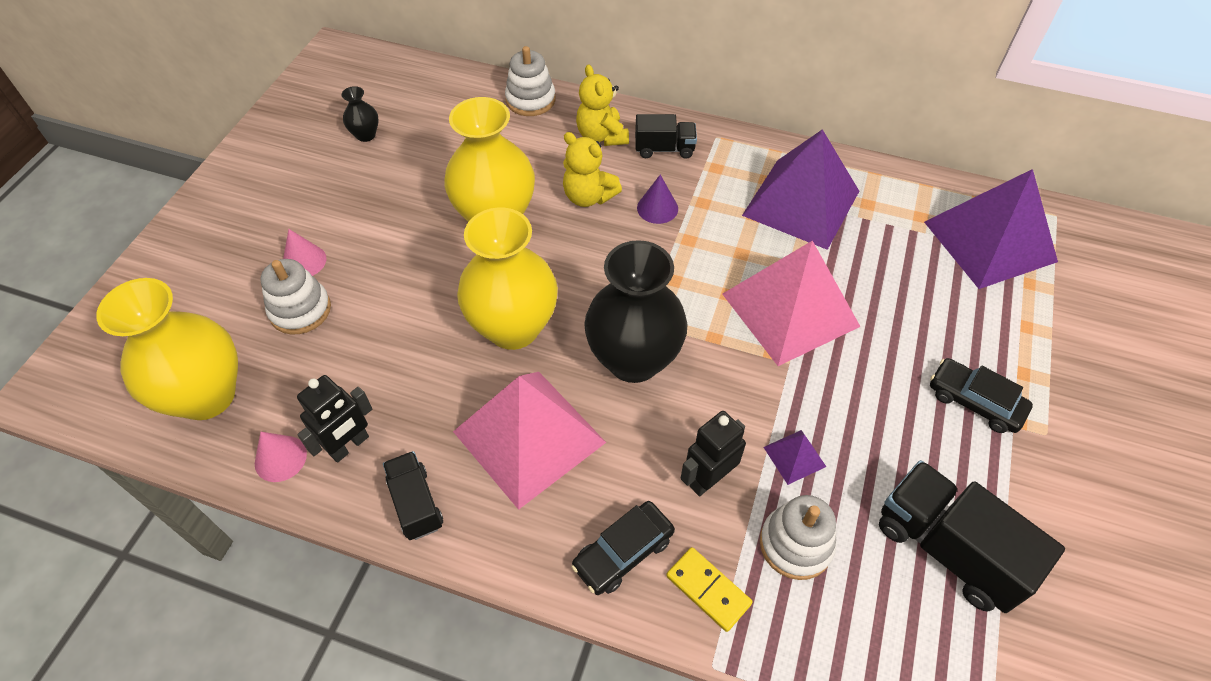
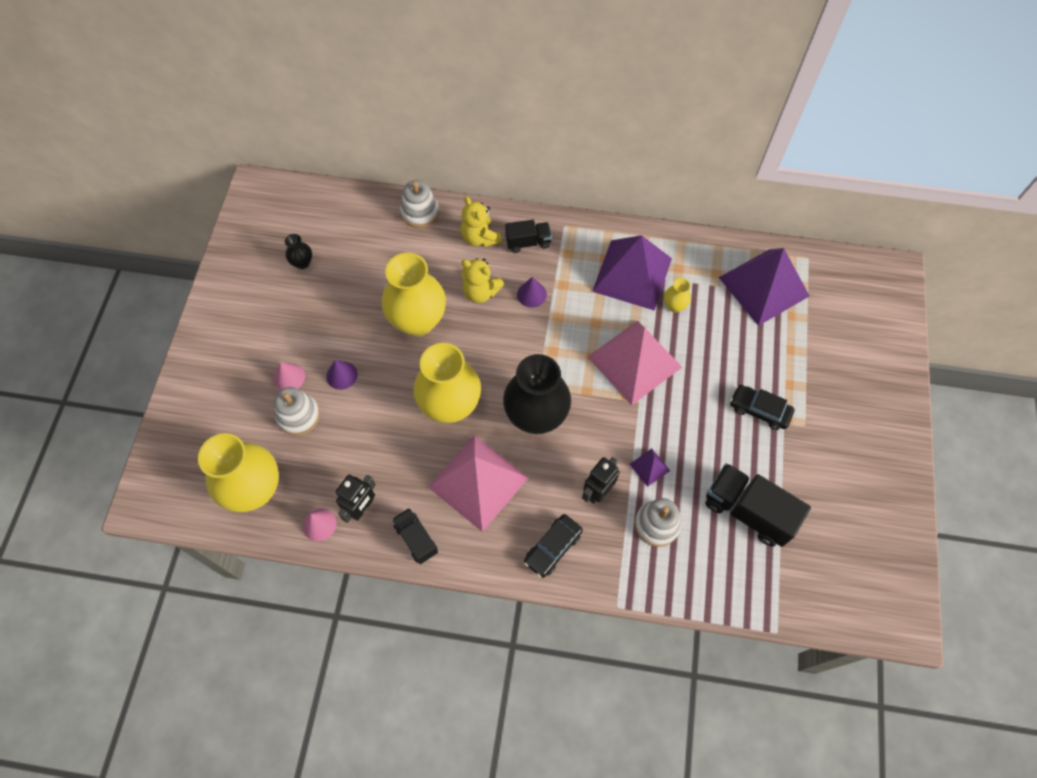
camera: 10 degrees left, 10 degrees up
yellow domino [666,547,753,632] -> none
none -> purple cone [326,360,358,390]
none -> yellow vase [664,278,691,313]

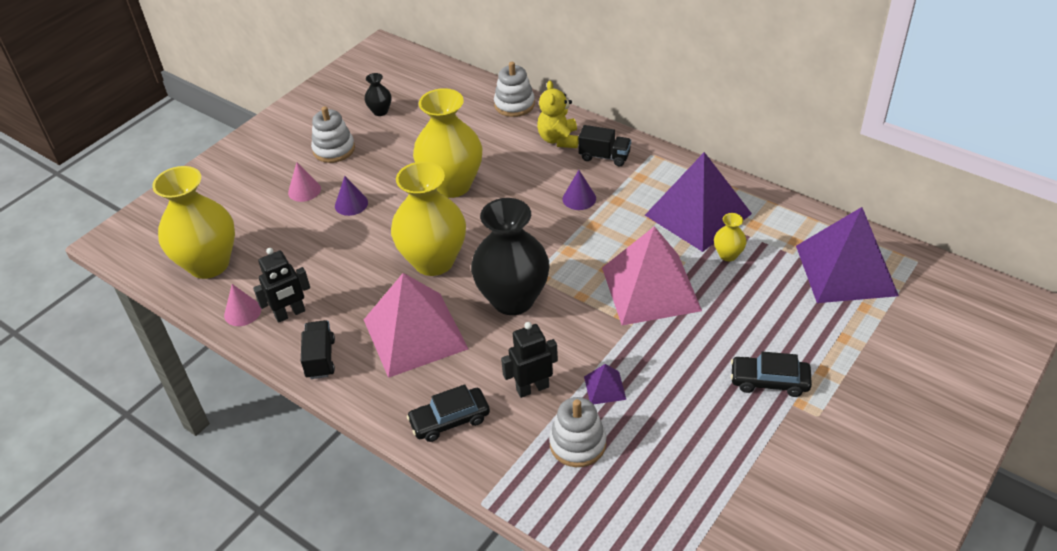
camera: 30 degrees right, 20 degrees down
white stacking toy [274,387,320,435] -> white stacking toy moved to [311,106,355,163]
yellow teddy bear [461,258,504,303] -> none
black truck [706,463,811,547] -> none
black car [730,385,794,430] -> black car turned 45 degrees counterclockwise [731,352,812,397]

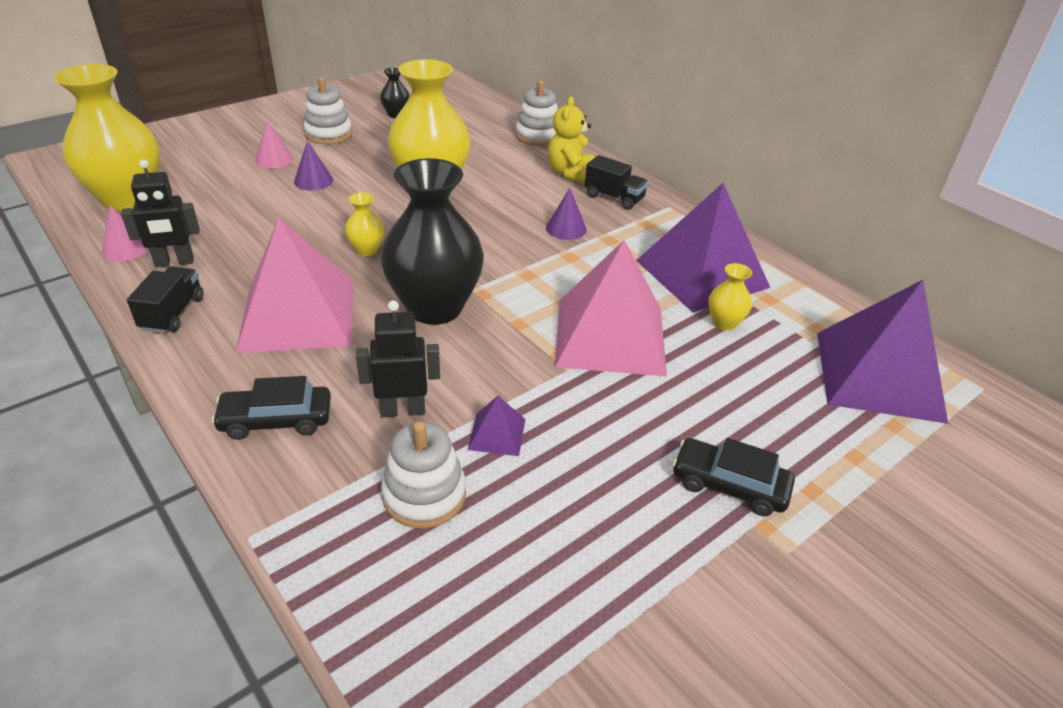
camera: 10 degrees right, 5 degrees down
yellow vase [391,162,466,276] -> yellow vase [345,193,384,256], size x0.43

